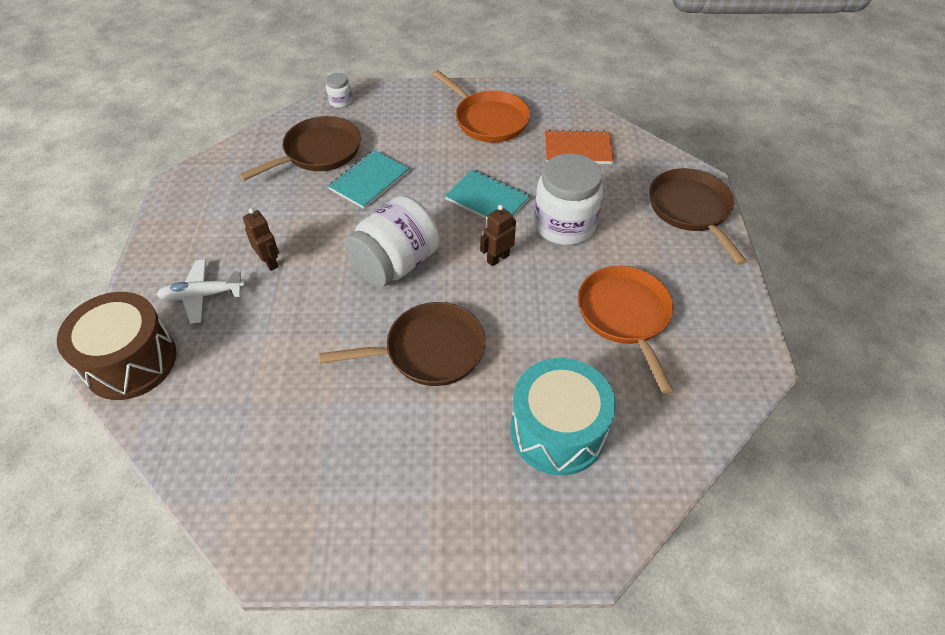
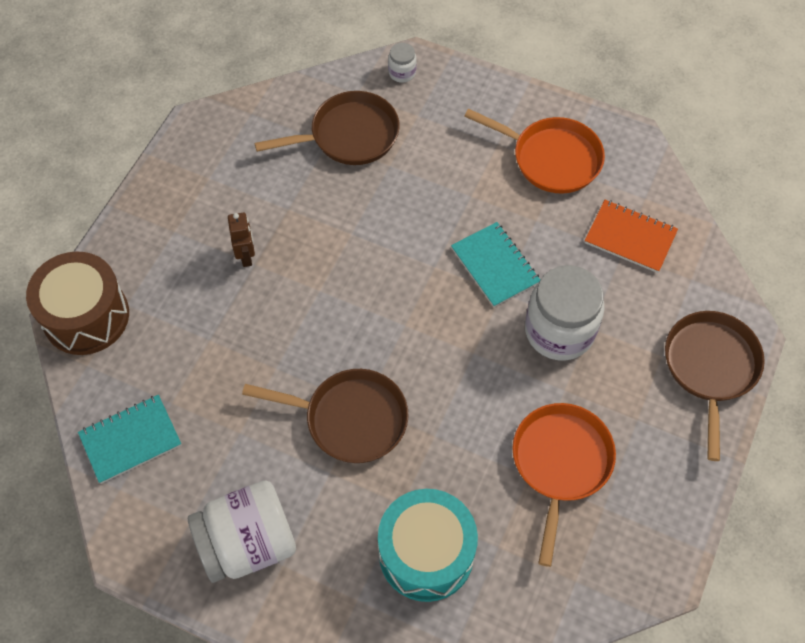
camera: 25 degrees right, 10 degrees up
white plane [157,259,245,324] -> none
turquoise notebook [328,150,409,209] -> turquoise notebook moved to [78,395,181,484]
white jar [344,196,440,287] -> white jar moved to [188,480,296,583]
orange pan [432,70,530,142] -> orange pan turned 45 degrees counterclockwise [464,109,605,193]
brown robot [480,205,516,266] -> none

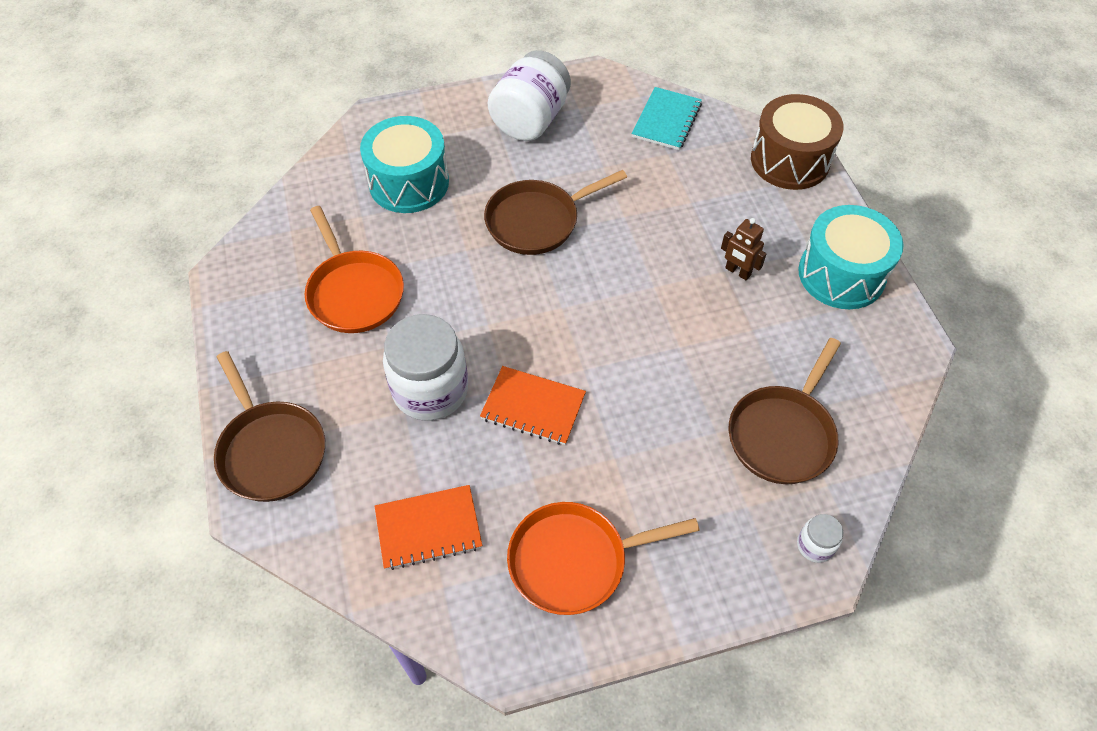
camera: 140 degrees right, 5 degrees down
turquoise notebook [451,222,540,307] -> orange notebook [480,366,586,445]
none -> turquoise drum [798,205,904,309]

